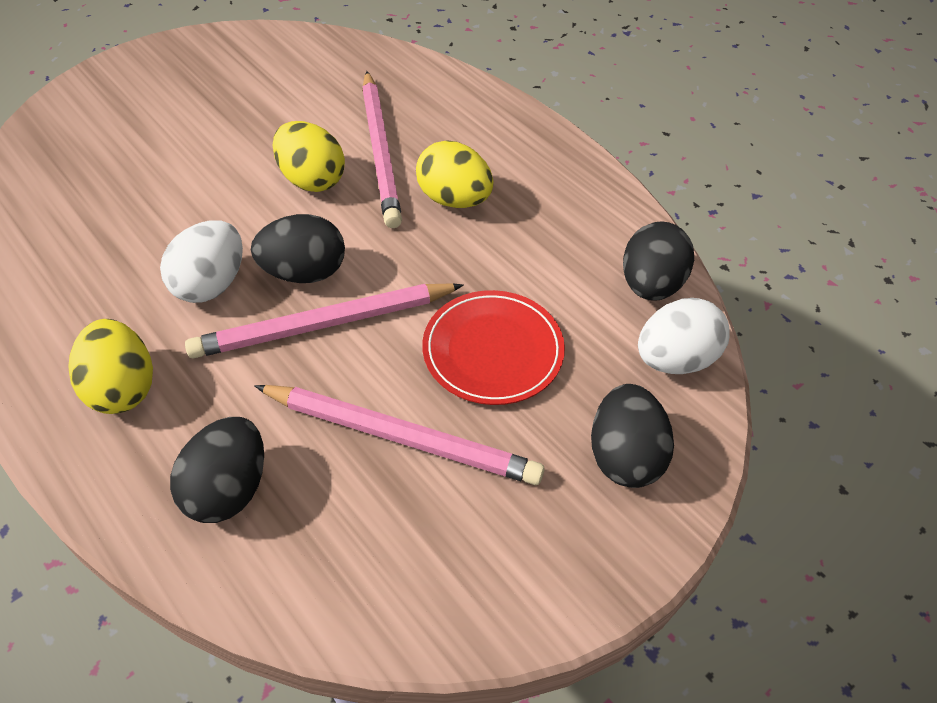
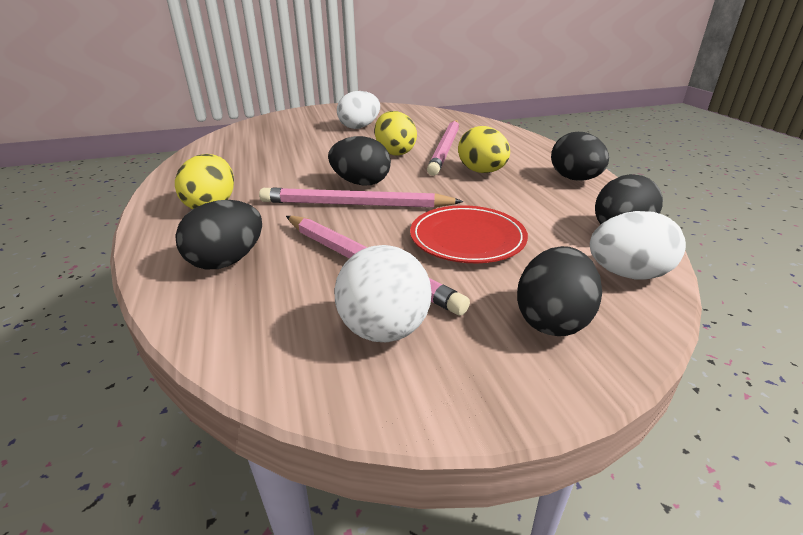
camera: 25 degrees right, 20 degrees down
white egg [160,220,243,303] -> white egg moved to [337,91,380,129]
none -> white ball [334,245,432,342]
none -> black egg [551,132,609,181]

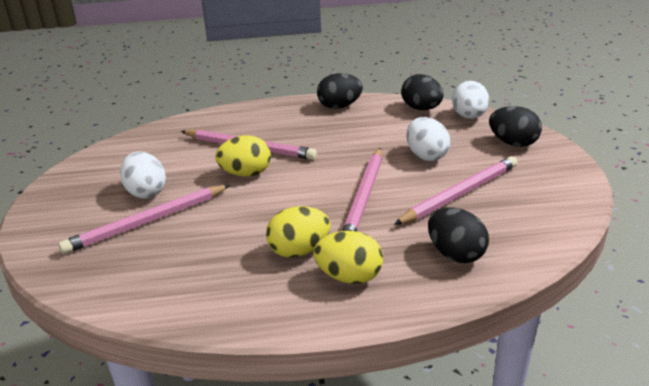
camera: 80 degrees left, 0 degrees up
black egg [328,136,391,186] -> none
white ball [334,245,432,342] -> none
red plate [410,205,528,263] -> white egg [406,117,450,161]
yellow egg [458,126,510,173] -> yellow egg moved to [266,206,331,258]
none -> pink pencil [59,185,230,254]

